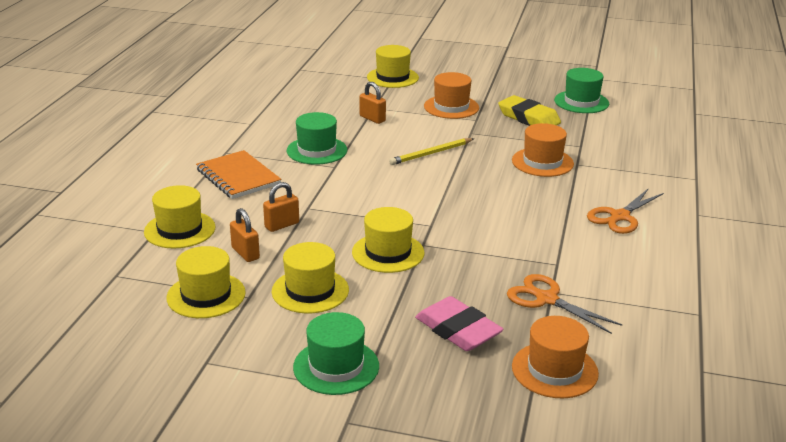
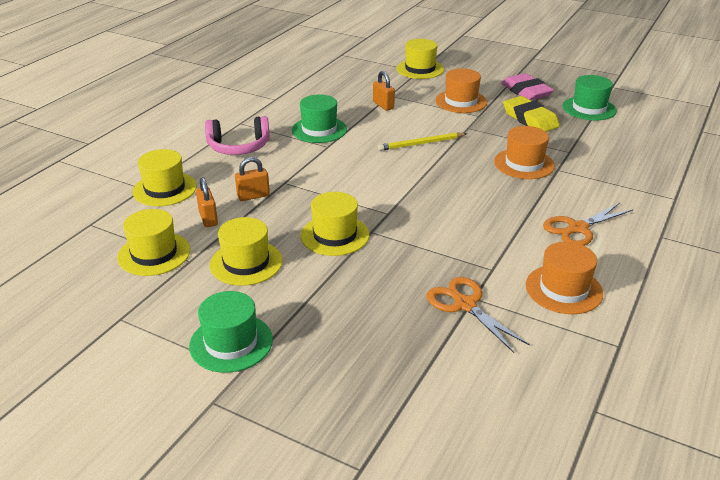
camera: 15 degrees right, 5 degrees up
orange notebook [196,150,281,199] -> pink headphones [205,116,270,155]
pink eraser [415,296,504,351] -> pink eraser moved to [501,73,554,100]
orange hat [512,316,599,398] -> orange hat moved to [526,242,603,314]

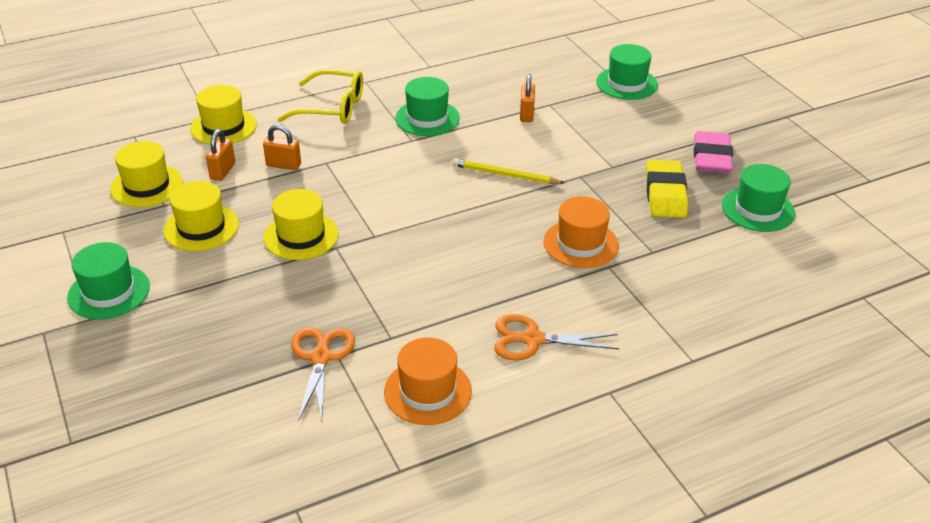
camera: 35 degrees right, 5 degrees up
pink headphones [205,116,270,155] -> yellow glasses [278,69,363,124]
yellow hat [397,39,444,79] -> green hat [596,44,658,100]
orange hat [435,68,487,113] -> none

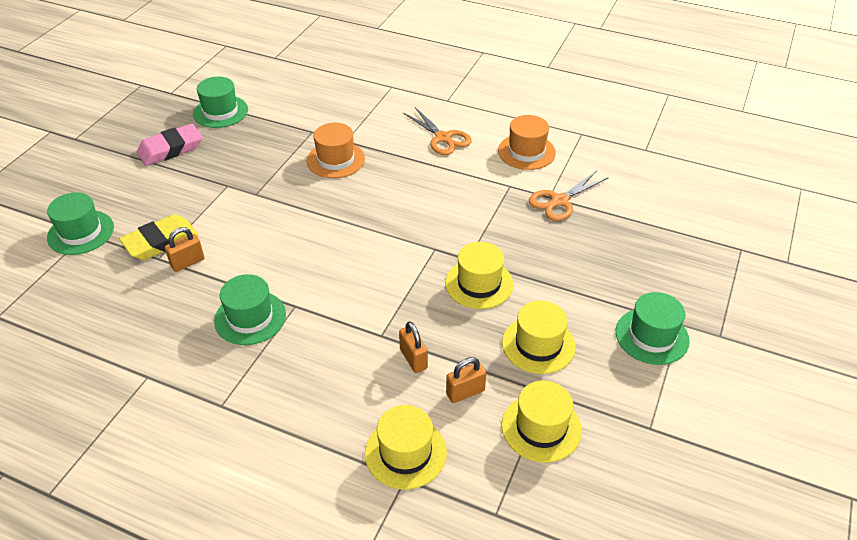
camera: 130 degrees left, 5 degrees up
yellow glasses [278,69,363,124] -> none
yellow pencil [452,158,565,184] -> none
yellow eraser [646,160,688,218] -> yellow eraser moved to [119,214,199,260]

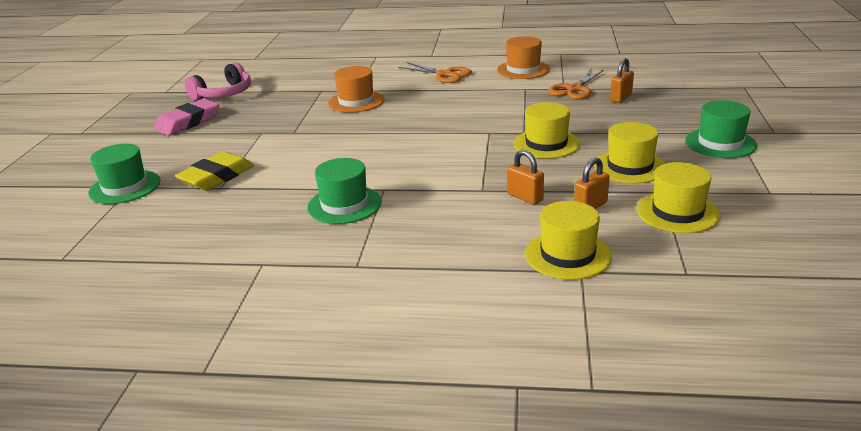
camera: 15 degrees left, 15 degrees down
orange padlock [165,227,205,272] -> orange padlock moved to [610,58,634,103]
green hat [193,77,248,128] -> pink headphones [185,62,251,100]

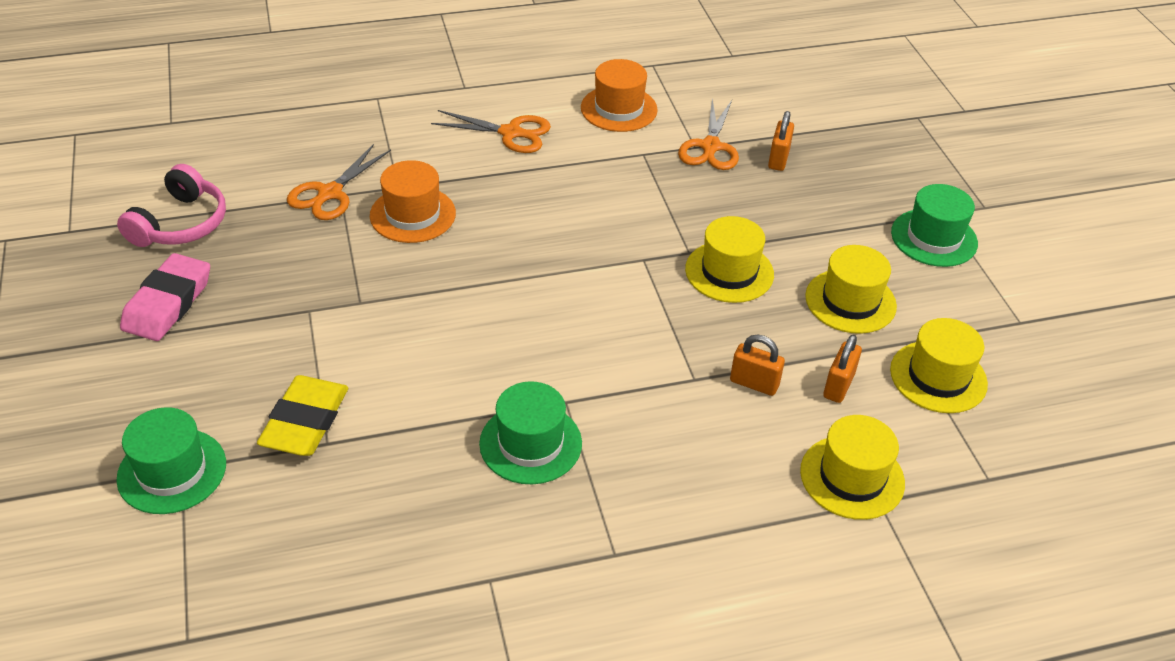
camera: 25 degrees left, 15 degrees up
none -> orange scissors [287,144,391,220]

